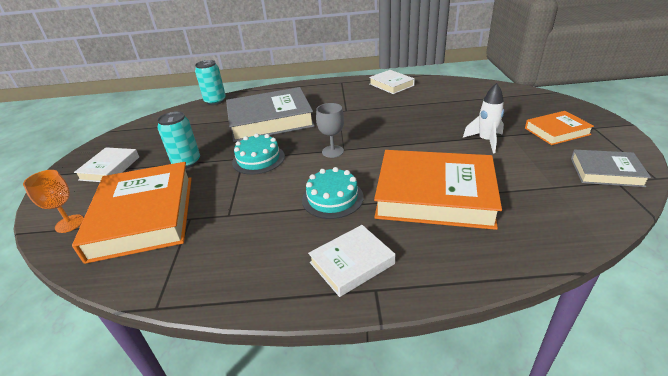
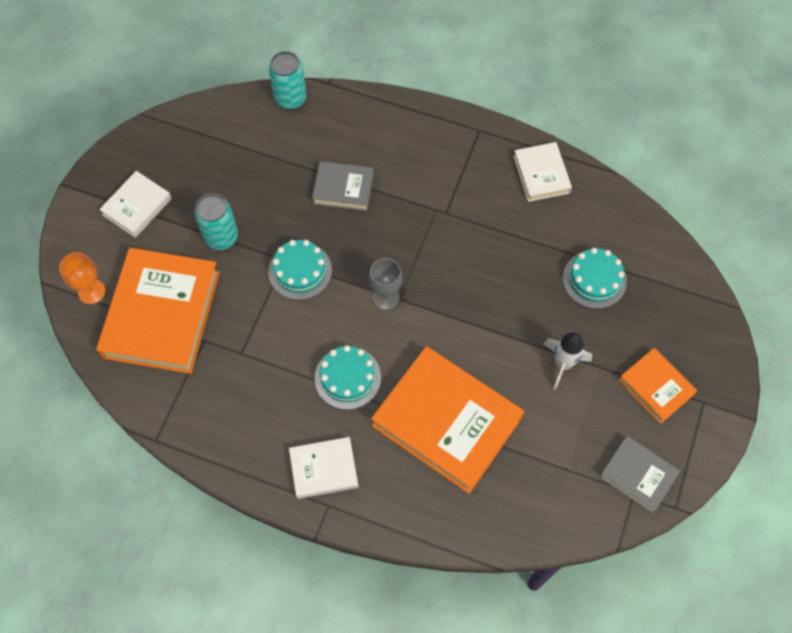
camera: 20 degrees right, 30 degrees up
grey book [226,87,315,142] -> grey book [312,161,374,211], size x0.51
orange book [525,111,594,145] -> orange book turned 45 degrees clockwise [618,348,697,424]
none -> turquoise cake [563,248,627,309]

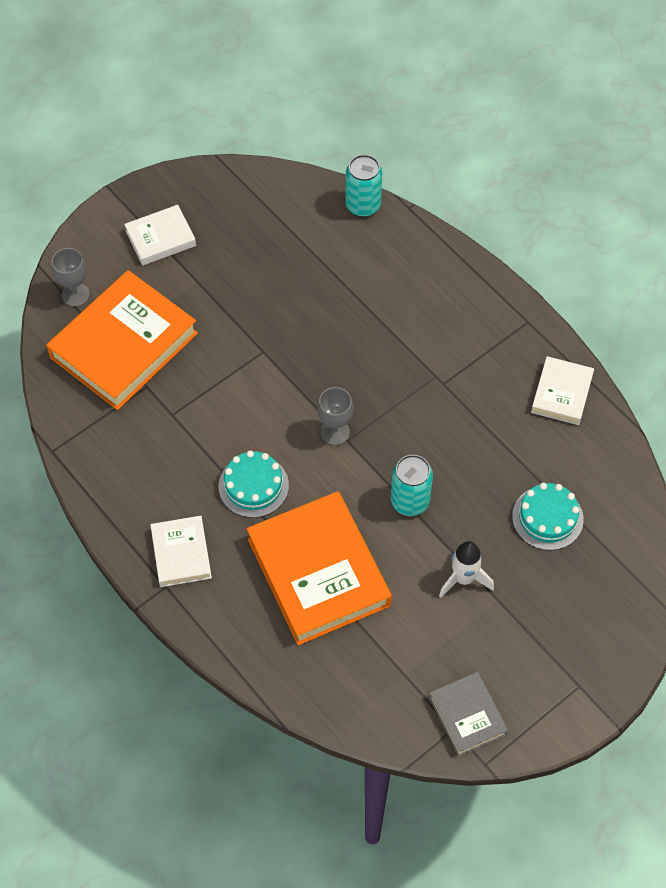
camera: 30 degrees right, 5 degrees down
orange goblet [59,252,106,304] -> grey goblet [52,248,90,307]
turquoise can [195,194,238,250] -> turquoise can moved to [391,455,433,516]
turquoise cake [268,240,332,300] -> none
white book [289,437,358,499] -> white book turned 60 degrees clockwise [150,516,212,587]
grey book [312,161,374,211] -> none
orange book [618,348,697,424] -> none

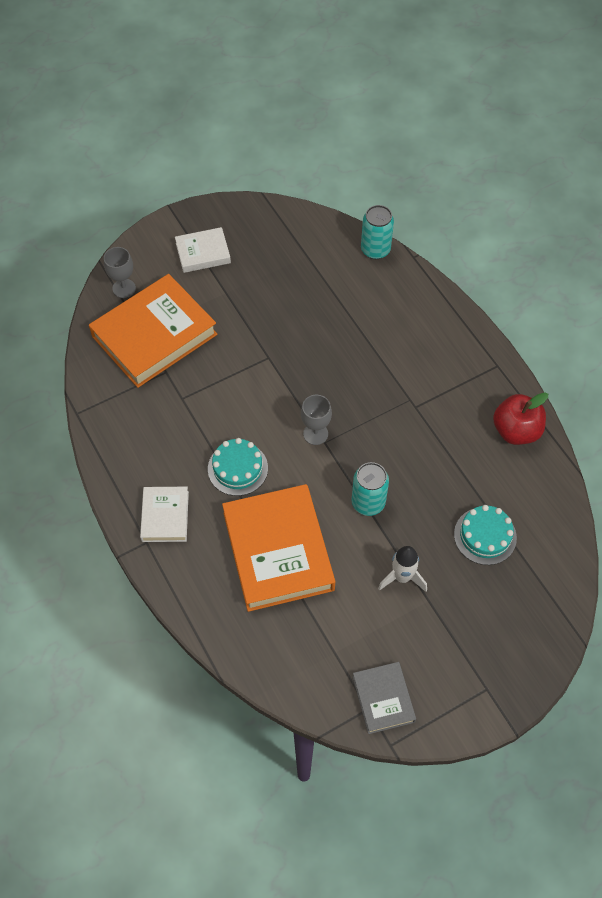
camera: 10 degrees right, 0 degrees up
white book [531,356,594,425] -> red apple [493,392,548,445]

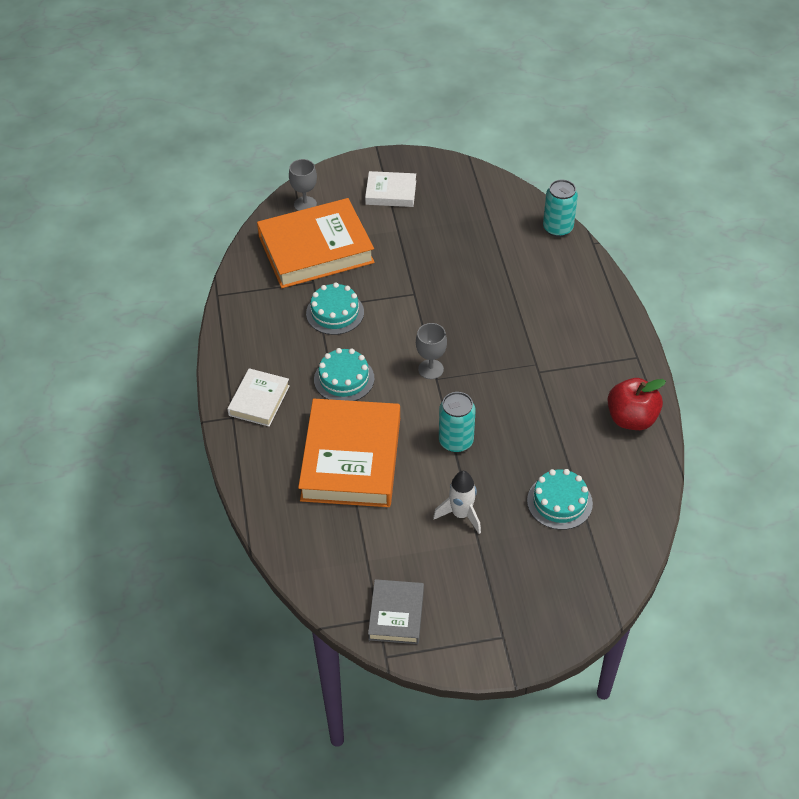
camera: 20 degrees right, 10 degrees down
none -> turquoise cake [306,282,364,335]

